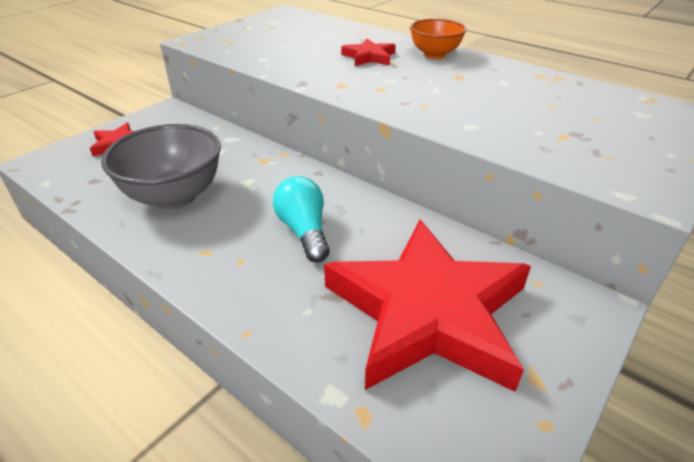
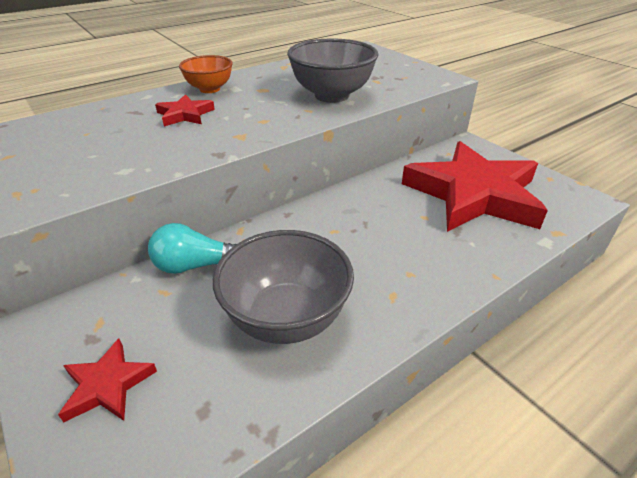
camera: 75 degrees left, 0 degrees up
turquoise light bulb [273,176,330,262] -> turquoise light bulb moved to [148,223,236,274]
none -> grey bowl [287,39,378,103]

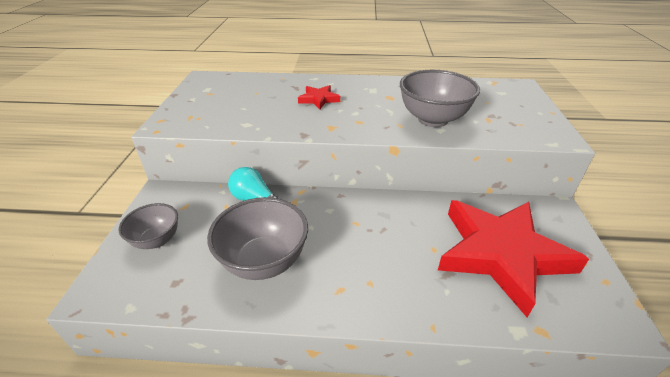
camera: 40 degrees right, 0 degrees up
red star [58,339,157,422] -> grey bowl [118,203,178,249]
orange bowl [179,55,233,93] -> none

